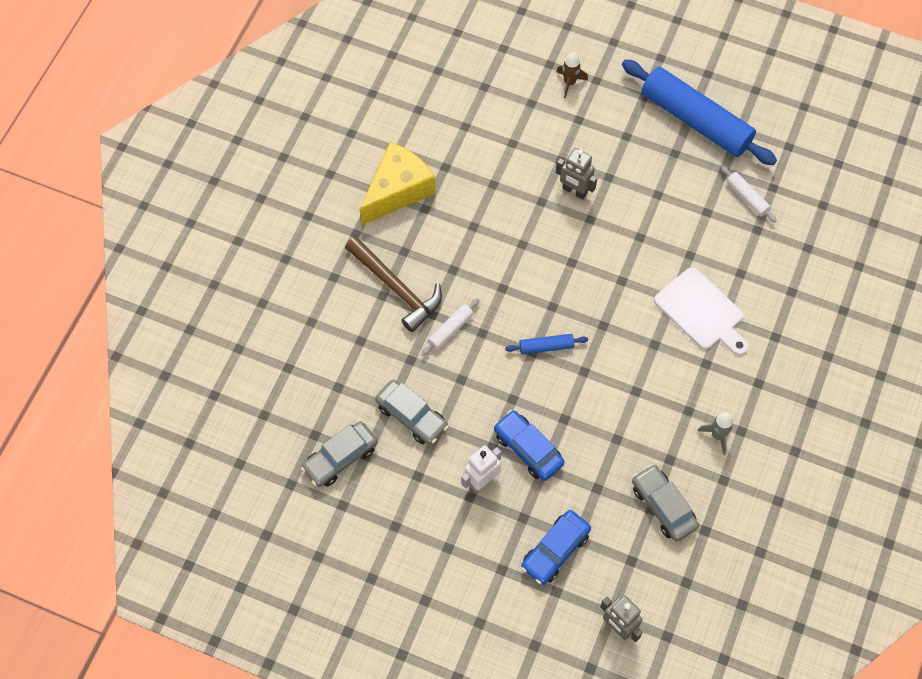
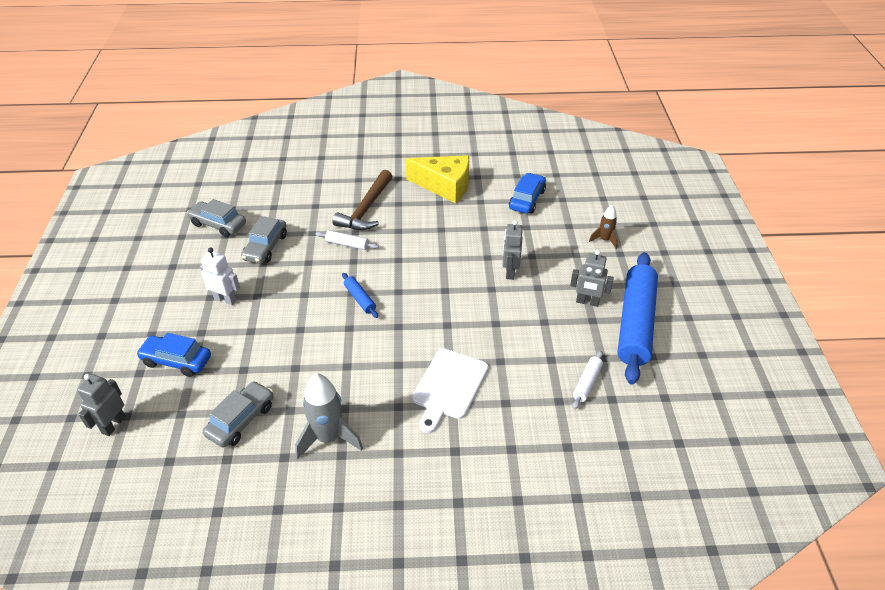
camera: 65 degrees right, 20 degrees down
blue car [494,410,564,481] -> blue car moved to [509,173,546,214]
grey rocket [697,412,734,455] -> grey rocket [295,374,363,460], size x1.80
none -> grey robot [570,250,614,307]

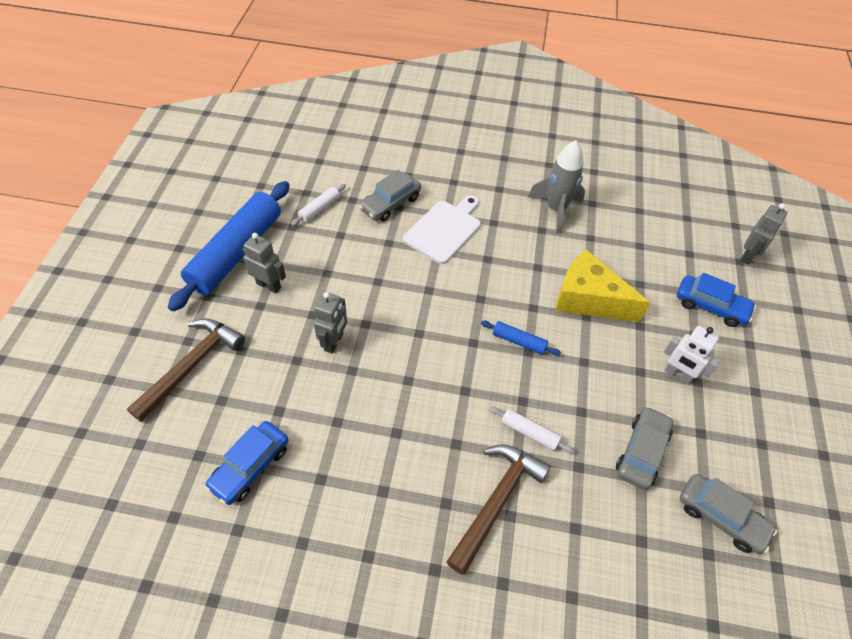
camera: 170 degrees left, 10 degrees up
grey car [203,381,273,448] -> grey car moved to [359,170,421,222]
blue rolling pin [342,273,378,318] -> blue rolling pin turned 45 degrees counterclockwise [481,320,561,355]
yellow cheese [406,155,469,204] -> yellow cheese moved to [556,249,650,322]
brown rocket [589,205,618,249] -> brown hammer [127,318,245,422]

